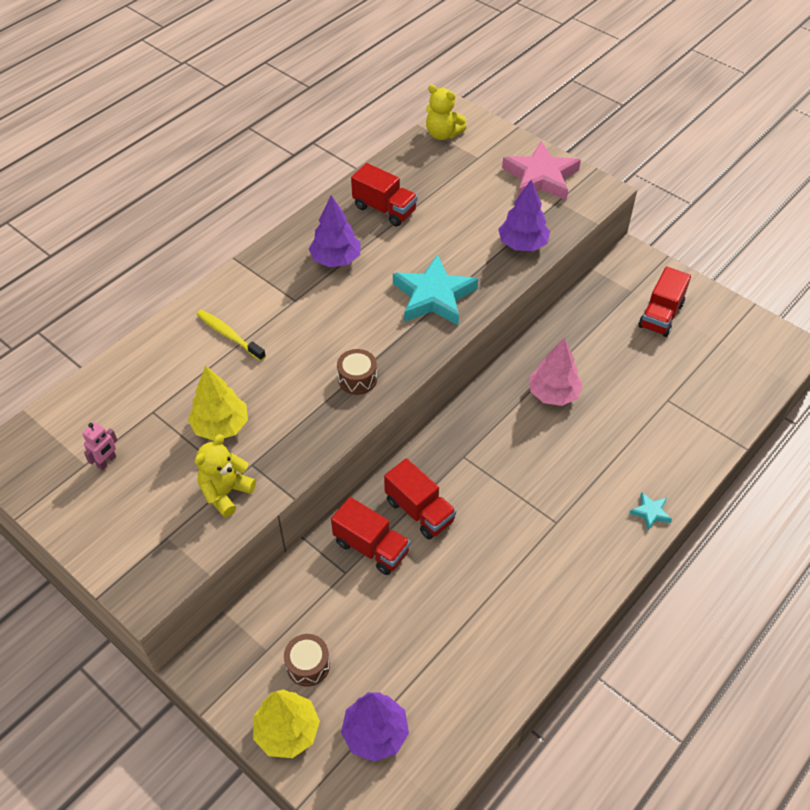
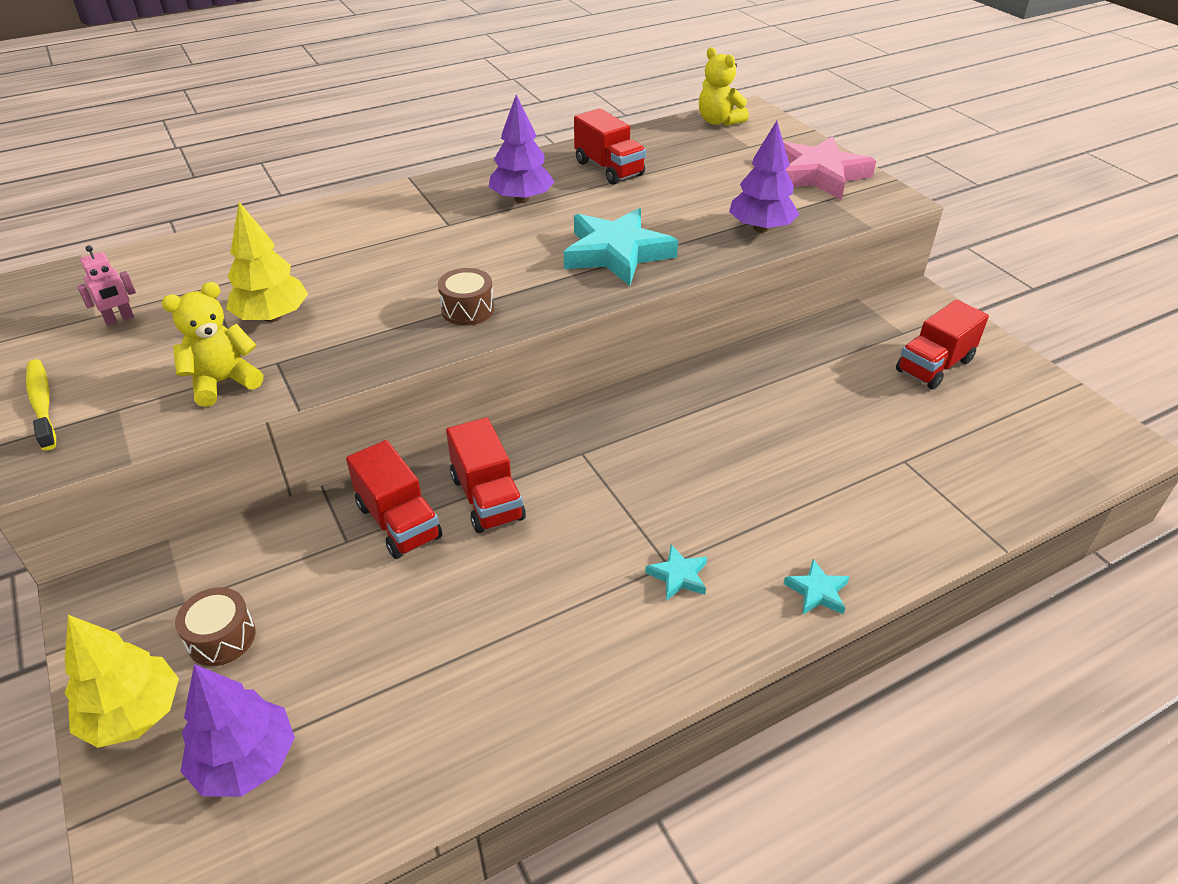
camera: 20 degrees right, 10 degrees down
yellow toothbrush [197,310,266,361] -> yellow toothbrush moved to [26,359,56,451]
pink tree [529,338,583,406] -> none
none -> turquoise star [645,545,707,601]

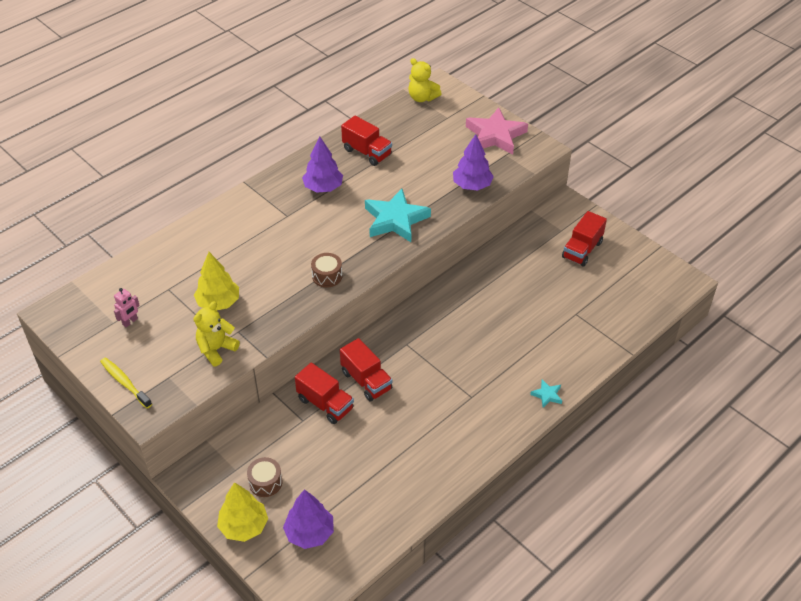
camera: 15 degrees left, 5 degrees up
turquoise star [645,545,707,601] -> none

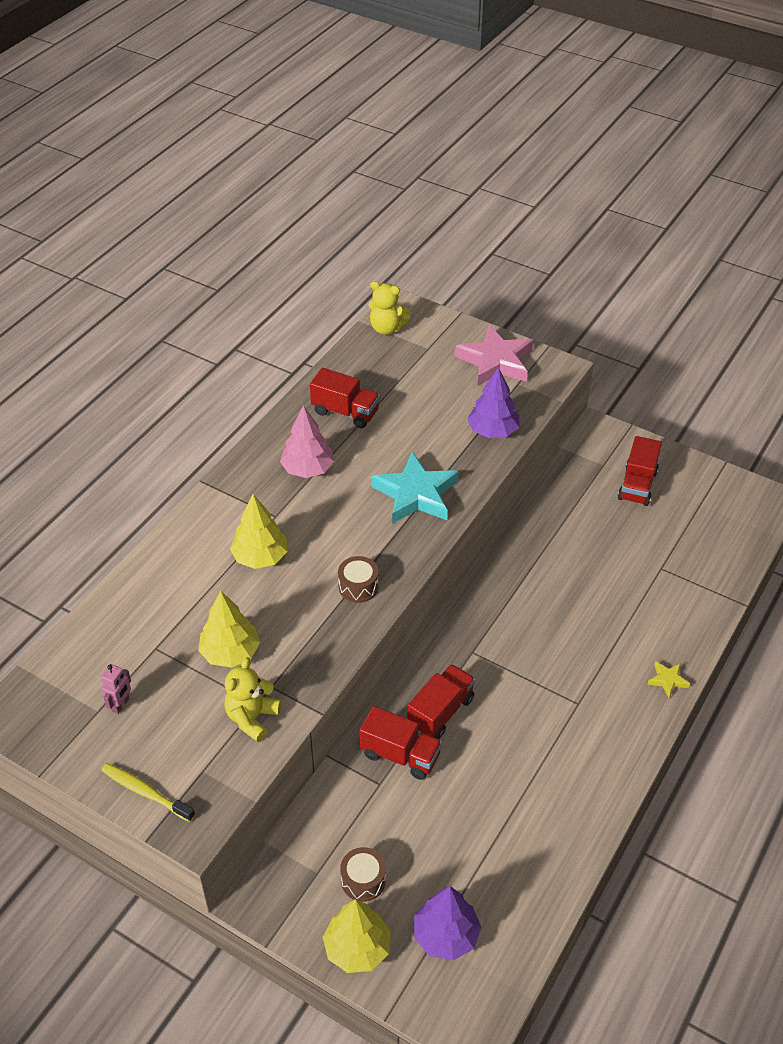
camera: 15 degrees left, 0 degrees up
purple tree [302,136,343,193] -> pink tree [280,405,334,478]
red truck [340,338,392,401] -> red truck turned 90 degrees counterclockwise [407,664,475,739]
turquoise star [530,380,562,408] -> yellow star [648,661,690,698]
none -> yellow tree [230,494,287,569]

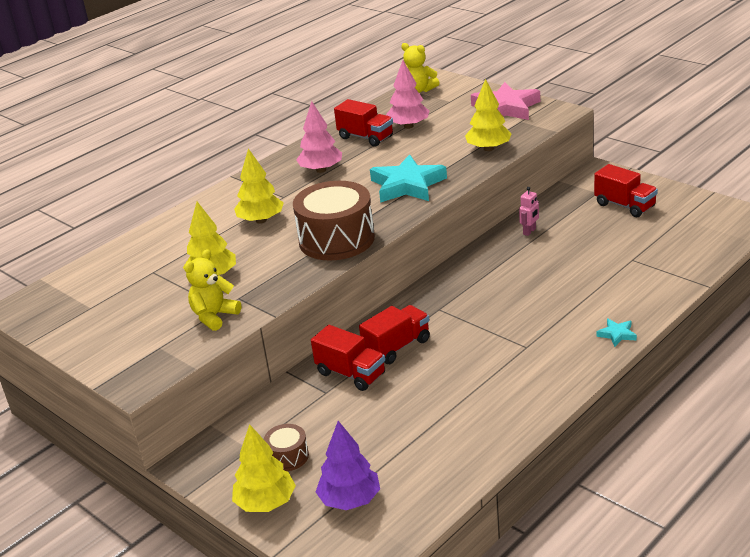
camera: 15 degrees right, 15 degrees down
pink robot [101,664,131,714] -> pink robot moved to [519,187,539,236]
yellow toothbrush [101,763,195,822] -> none
brown drum [338,556,379,603] -> brown drum [293,181,375,261], size x2.15
purple tree [467,367,519,438] -> yellow tree [465,79,512,151]
red truck [618,436,662,506] -> red truck turned 75 degrees counterclockwise [594,164,658,217]
yellow star [648,661,690,698] -> turquoise star [597,319,637,347]
none -> pink tree [386,60,429,129]

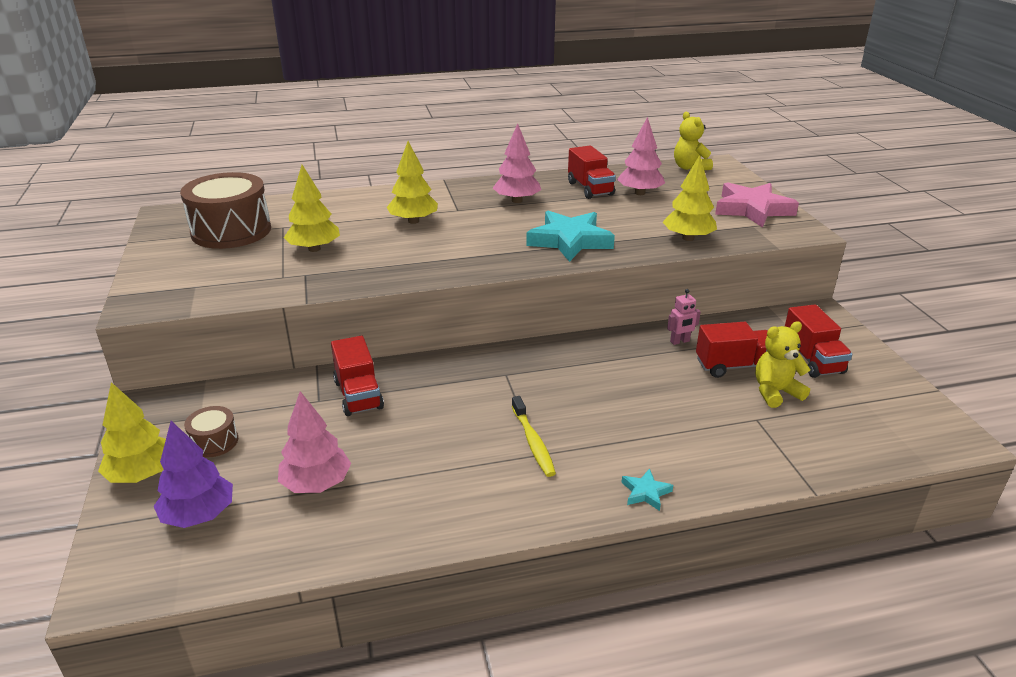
camera: 30 degrees right, 0 degrees up
yellow teddy bear [184,249,241,331] -> yellow teddy bear moved to [755,321,811,408]
brown drum [293,181,375,261] -> brown drum moved to [180,172,271,249]
red truck [359,305,430,364] -> red truck moved to [696,322,768,378]
none -> pink tree [278,391,351,493]
none -> yellow toothbrush [512,396,556,477]

